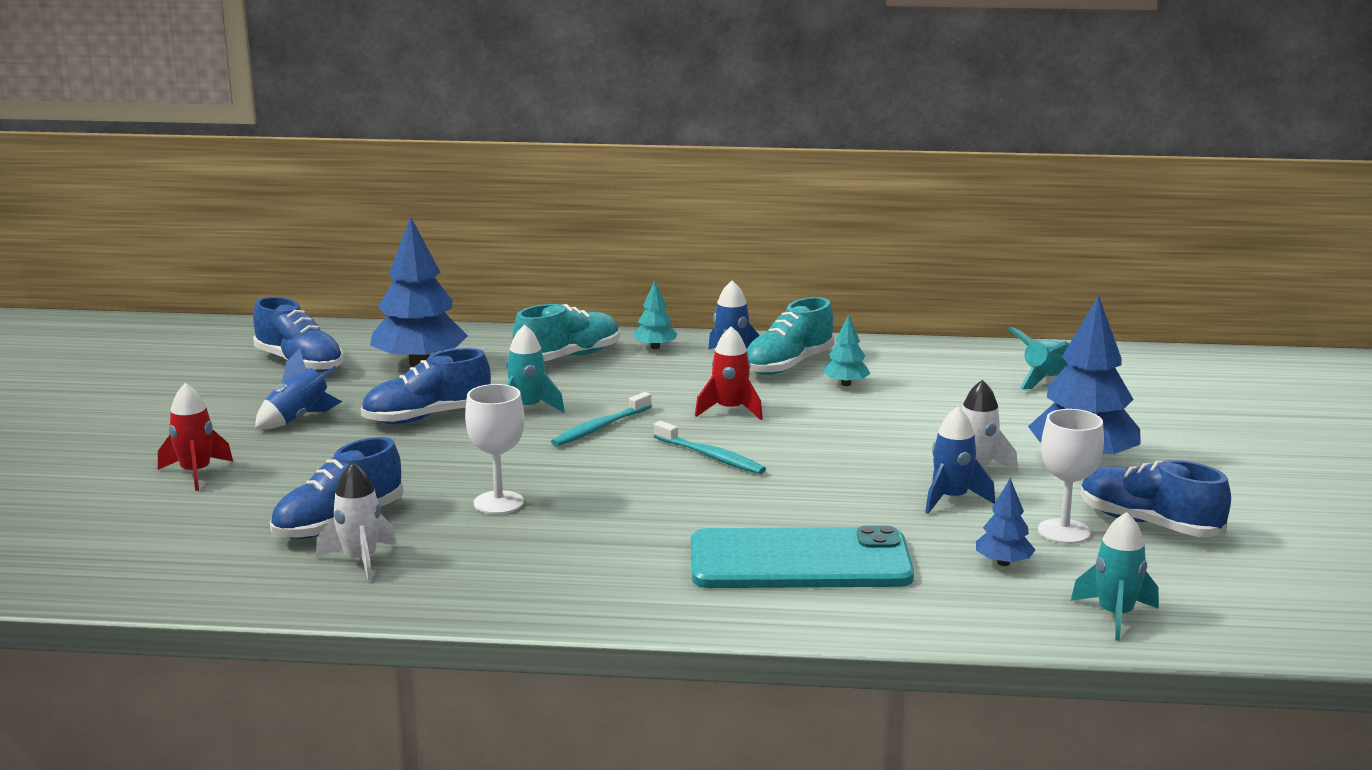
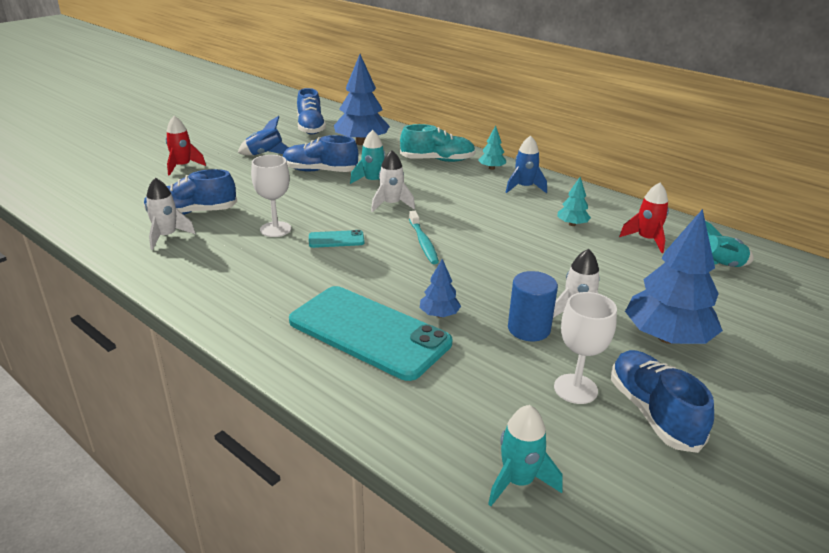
camera: 35 degrees right, 10 degrees up
turquoise toothbrush [551,392,652,446] -> white rocket [371,150,415,212]
red rocket [695,326,763,420] -> red rocket moved to [619,183,669,253]
turquoise shoe [747,297,834,375] -> none
blue rocket [925,407,995,514] -> blue cylinder [508,271,558,341]
blue tree [976,478,1035,566] -> blue tree moved to [420,259,461,317]
none -> turquoise phone [309,230,365,248]

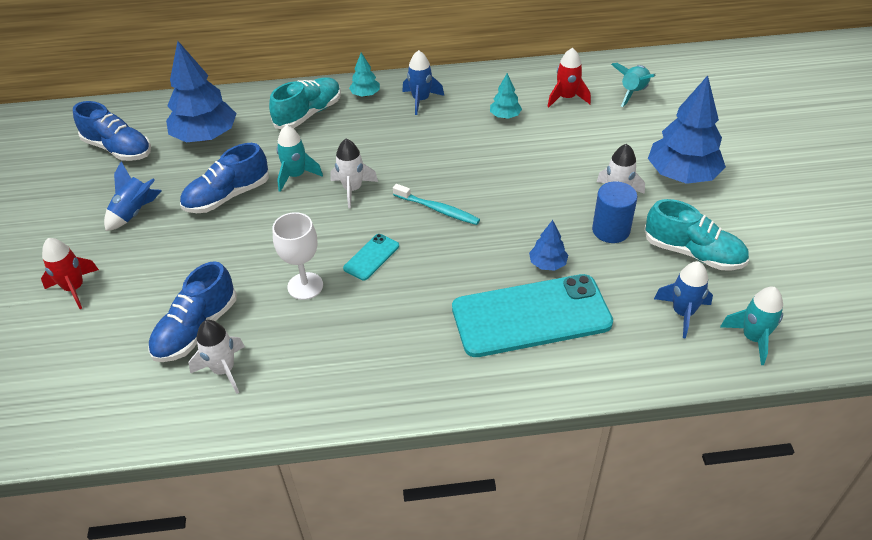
camera: 45 degrees left, 15 degrees up
white goblet [554,292,617,404] -> turquoise shoe [644,199,749,270]
blue shoe [611,350,714,453] -> none
none -> blue rocket [654,261,713,339]

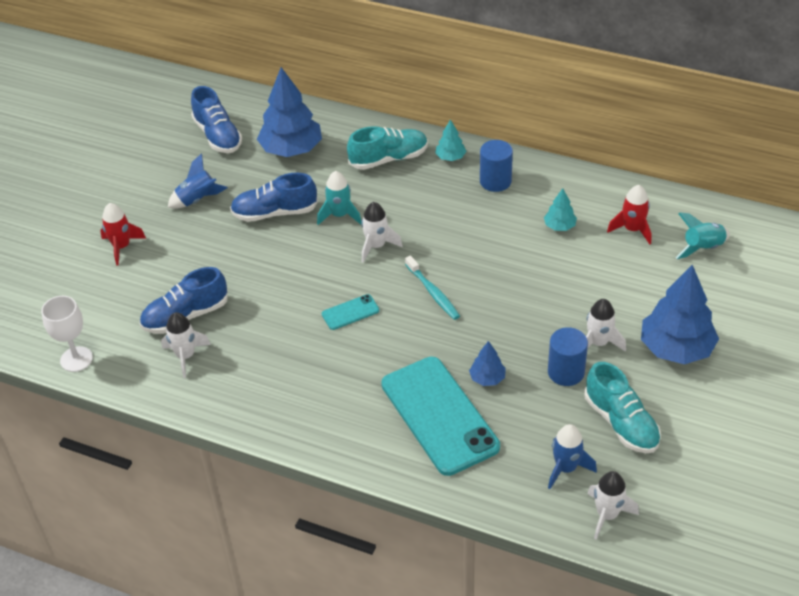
camera: 30 degrees right, 0 degrees up
white goblet [272,212,323,300] -> white goblet moved to [41,296,93,372]
blue rocket [402,50,444,115] -> blue cylinder [480,140,513,192]
turquoise phone [452,274,613,357] -> turquoise phone turned 45 degrees clockwise [381,357,500,476]
turquoise rocket [720,287,783,365] -> white rocket [587,471,639,540]

